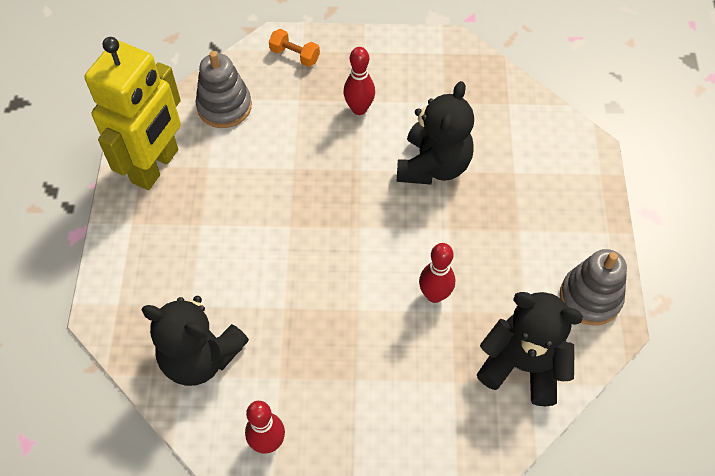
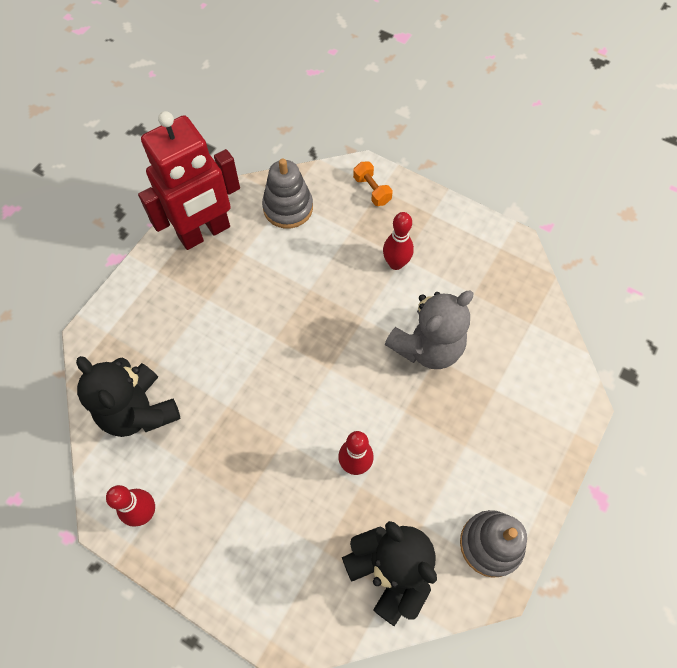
camera: 30 degrees right, 5 degrees up
yellow robot [85,37,181,190] -> red robot [138,111,240,250]
black teddy bear [397,81,474,185] -> grey teddy bear [385,291,474,369]

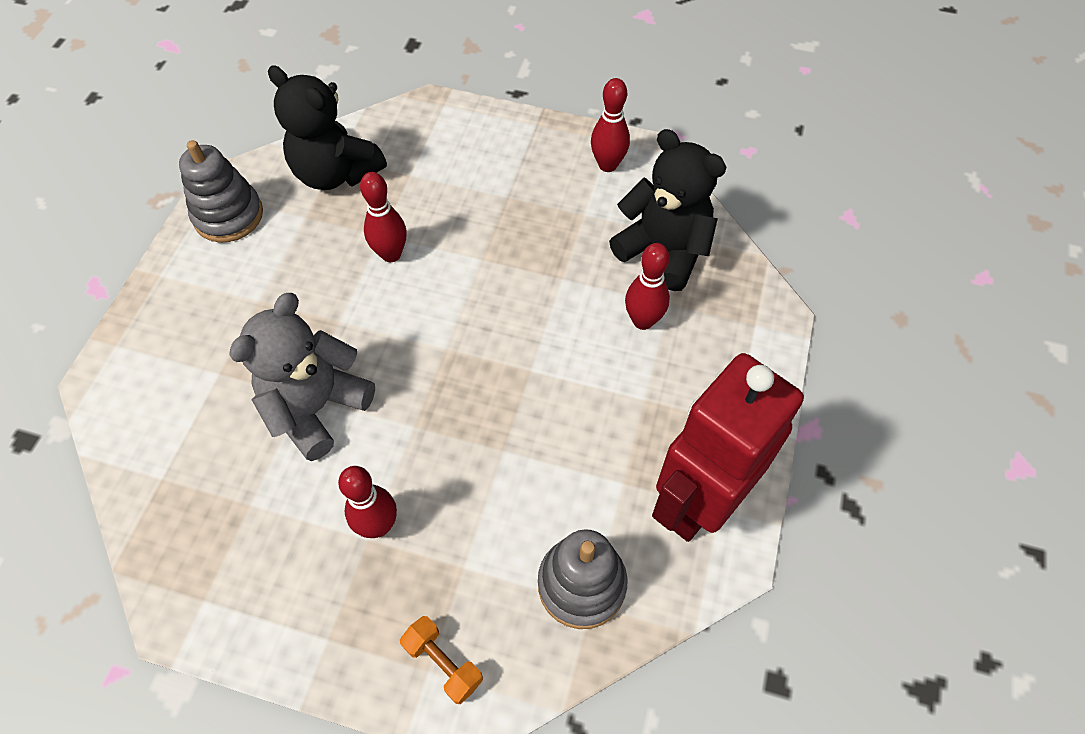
camera: 165 degrees right, 5 degrees down
none -> red bowling pin [625,243,670,330]

